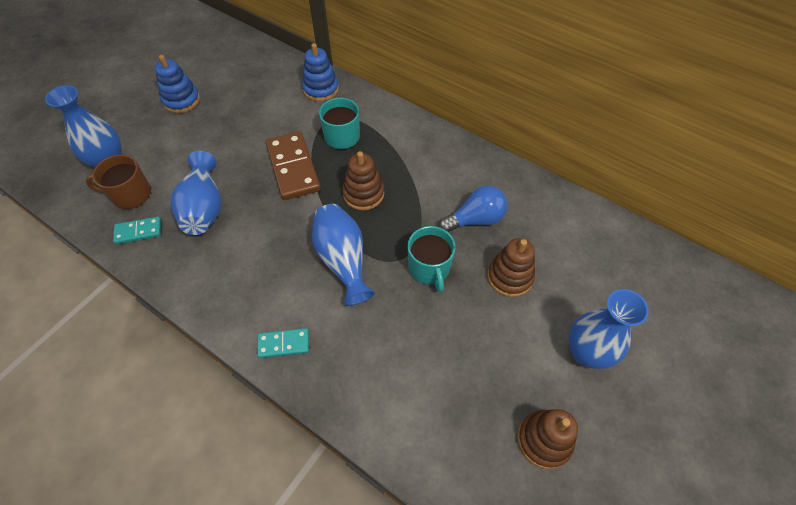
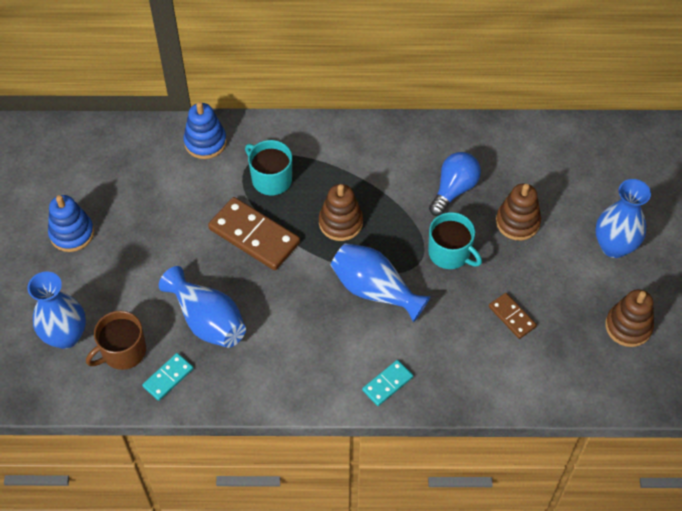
camera: 35 degrees left, 0 degrees up
none -> brown domino [489,293,537,339]

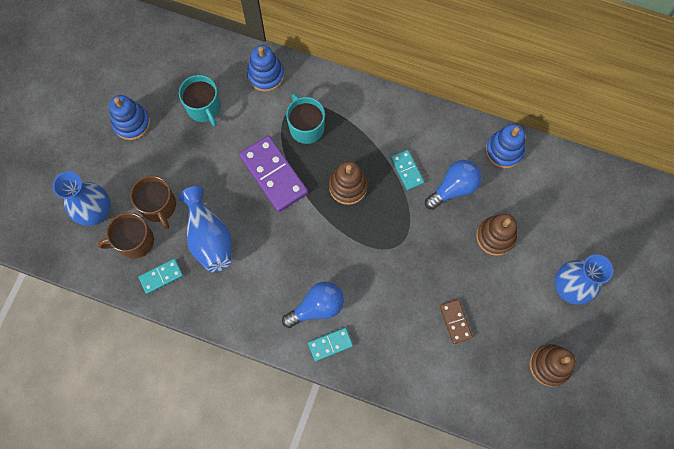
camera: 20 degrees right, 15 degrees up
brown domino [208,197,300,270] -> purple domino [239,135,308,212]
blue vase [331,243,431,323] -> none
turquoise mug [428,212,482,269] -> turquoise mug moved to [179,75,221,127]
none -> brown mug [130,176,176,229]
none -> blue light bulb [282,282,344,328]
none -> turquoise domino [391,150,424,190]
none -> blue stacking toy [486,124,525,168]

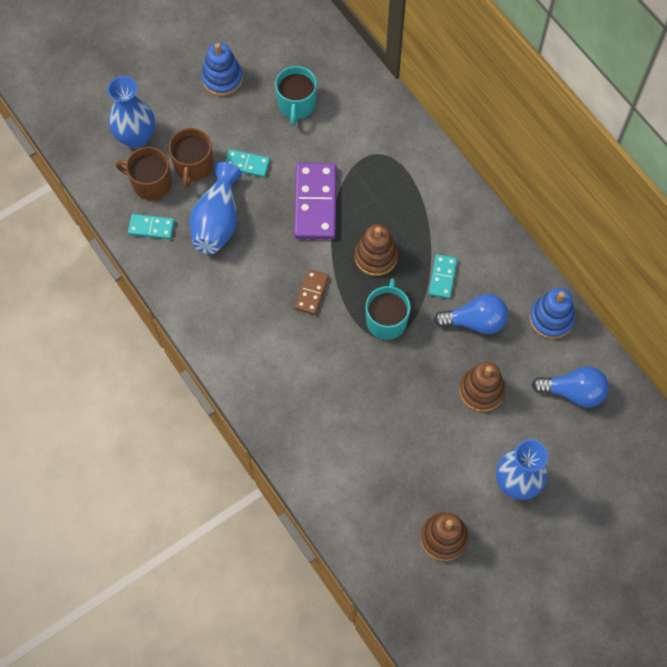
camera: 35 degrees right, 5 degrees down
blue stacking toy [247,45,284,92] -> none
blue light bulb [282,282,344,328] -> blue light bulb moved to [532,366,609,407]
turquoise mug [286,93,325,144] -> turquoise mug moved to [366,279,411,340]
turquoise domino [308,327,353,362] -> turquoise domino moved to [225,149,270,177]
brown domino [440,299,473,344] -> brown domino moved to [295,269,329,315]

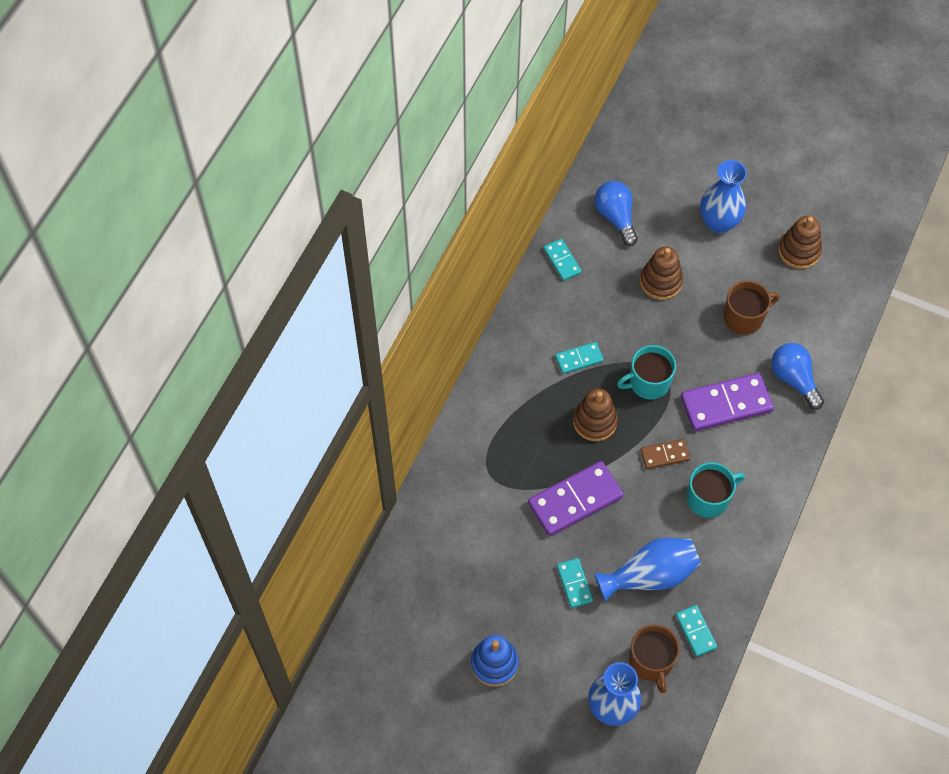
camera: 120 degrees left, 5 degrees down
brown mug [169,128,213,189] -> brown mug moved to [723,281,779,335]
turquoise mug [275,66,317,126] -> turquoise mug moved to [687,462,745,518]
blue light bulb [434,294,508,334] -> blue light bulb moved to [771,343,824,410]
blue stacking toy [529,288,575,339] -> turquoise domino [543,239,582,281]
none -> purple domino [681,373,774,431]

